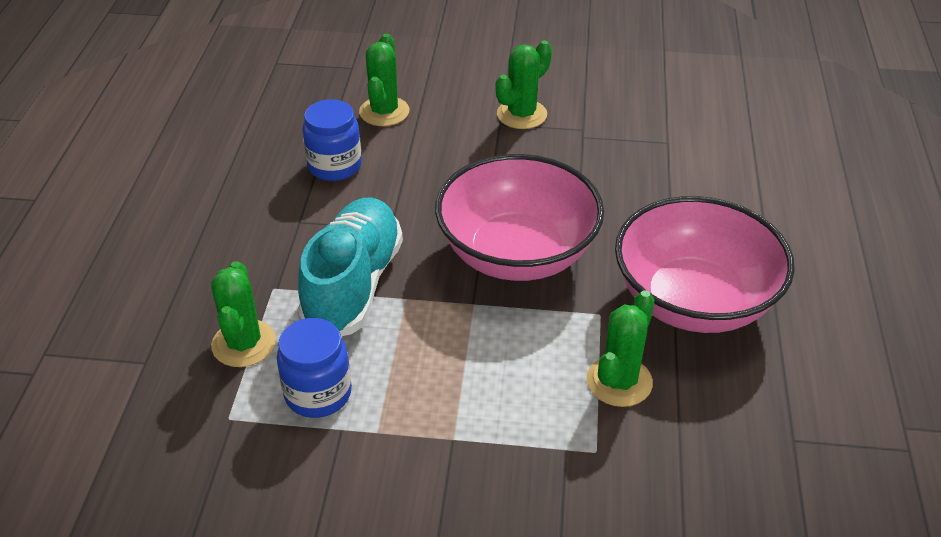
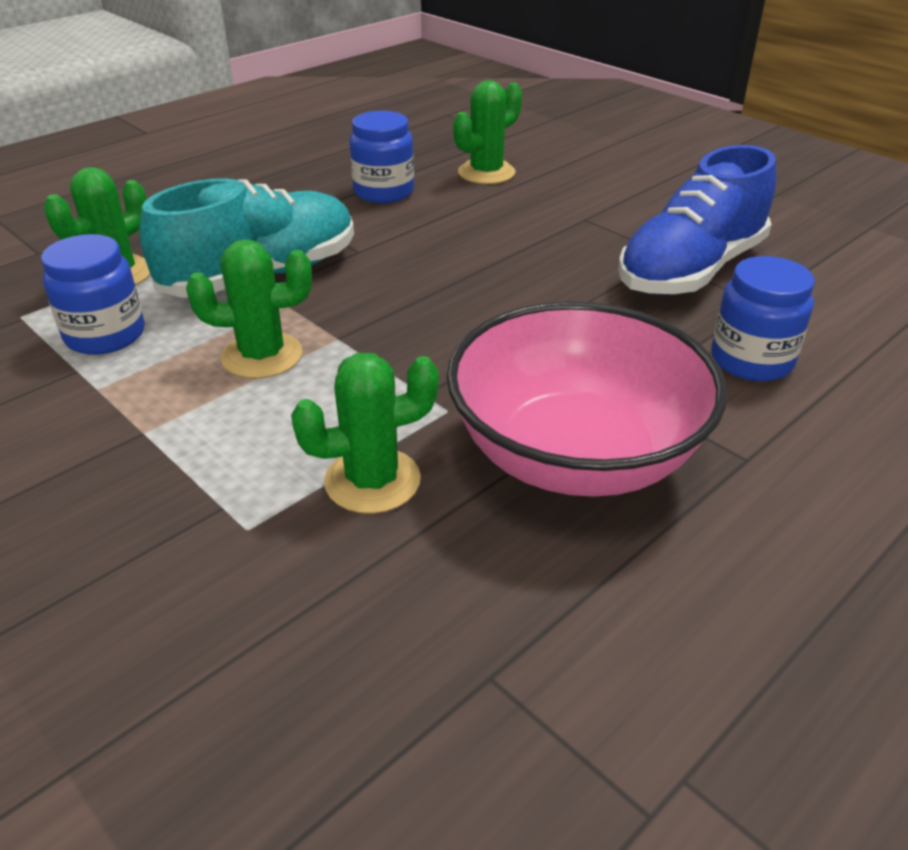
camera: 40 degrees right, 5 degrees down
pink bowl [435,154,604,281] -> none
green cactus [495,40,552,129] -> green cactus moved to [186,239,312,379]
none -> blue shoe [618,145,776,295]
none -> blue jar [712,256,815,381]

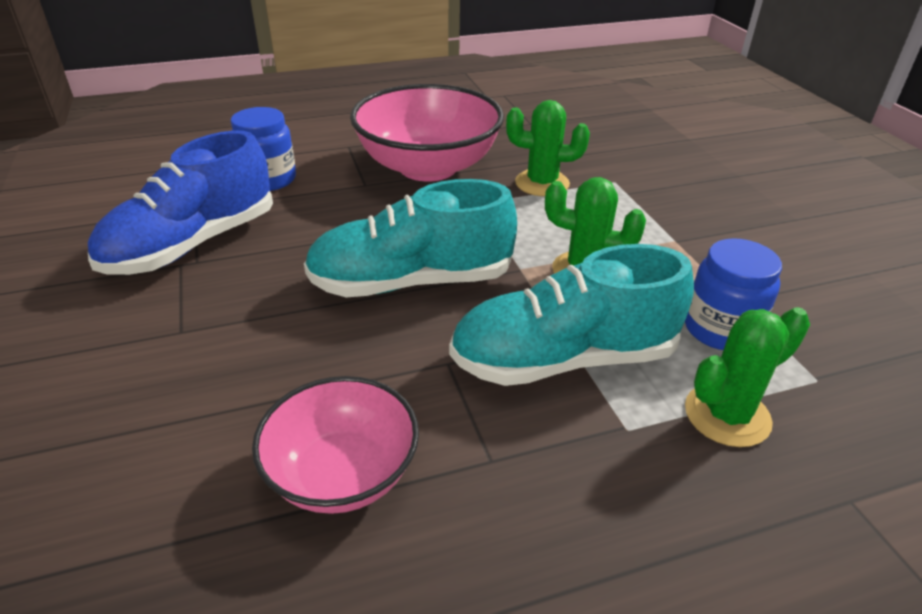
camera: 155 degrees left, 0 degrees up
blue jar [349,111,414,203] -> pink bowl [252,376,419,514]
green cactus [453,80,522,184] -> none
blue shoe [618,145,776,295] -> blue shoe turned 150 degrees clockwise [88,130,273,275]
none -> turquoise shoe [304,179,517,297]

